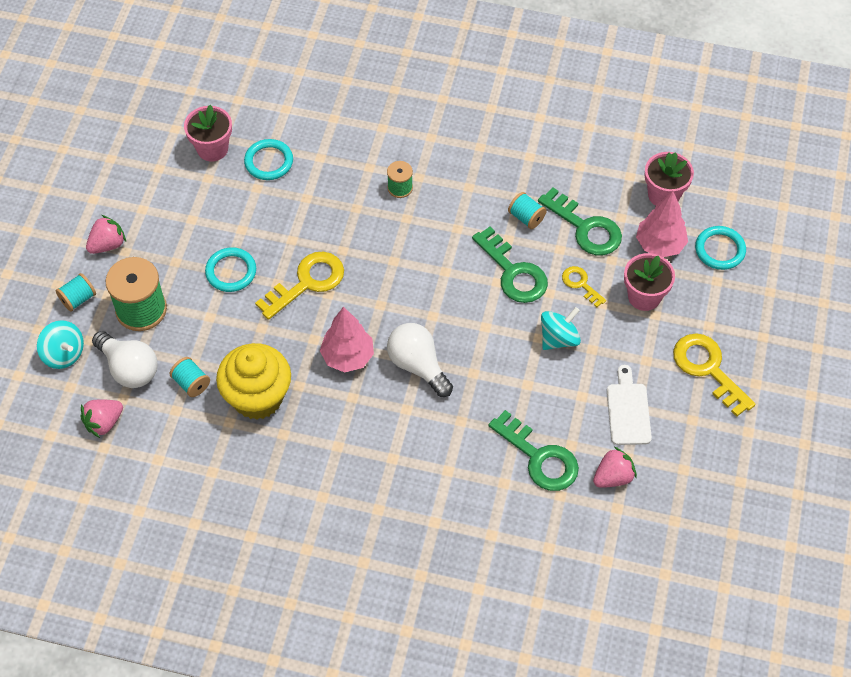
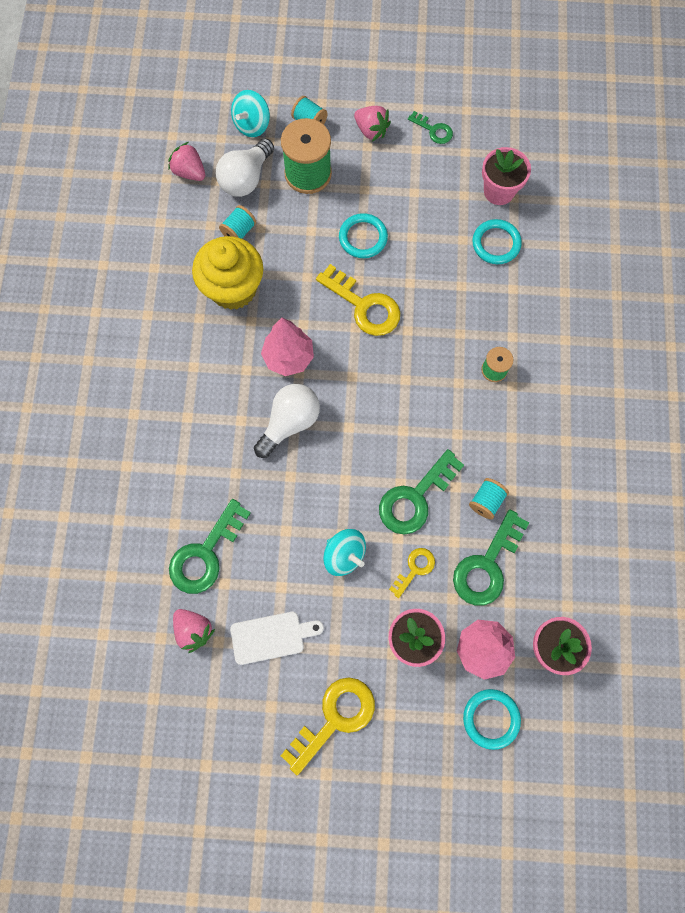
camera: 80 degrees right, 15 degrees up
none -> green key [408,111,453,144]

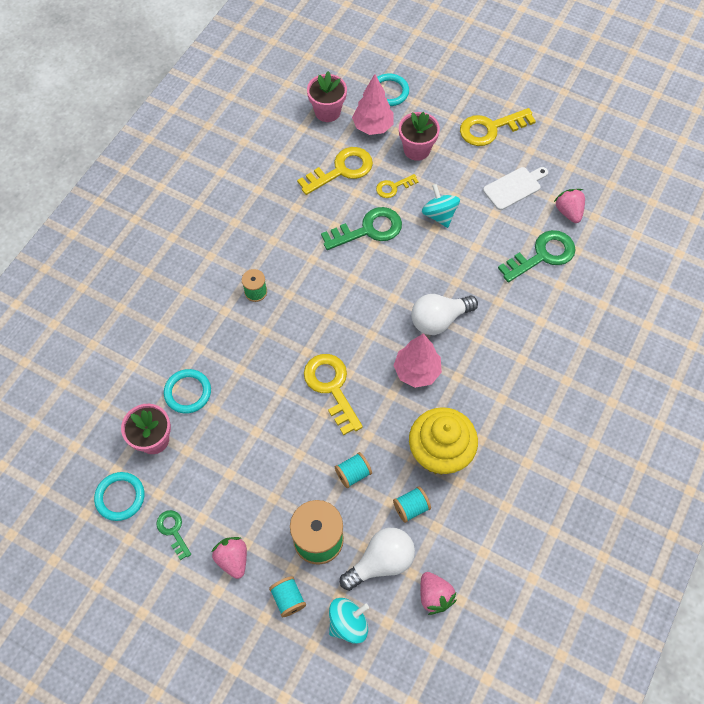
camera: 155 degrees left, 10 degrees down
white cutting board [230,612,324,665] -> white cutting board turned 135 degrees clockwise [483,167,548,210]
turquoise ring [339,213,388,258] -> turquoise ring moved to [94,472,144,521]
green key [453,509,529,606] -> yellow key [297,147,373,195]
turquoise spool [469,478,509,519] -> turquoise spool moved to [335,452,372,488]

